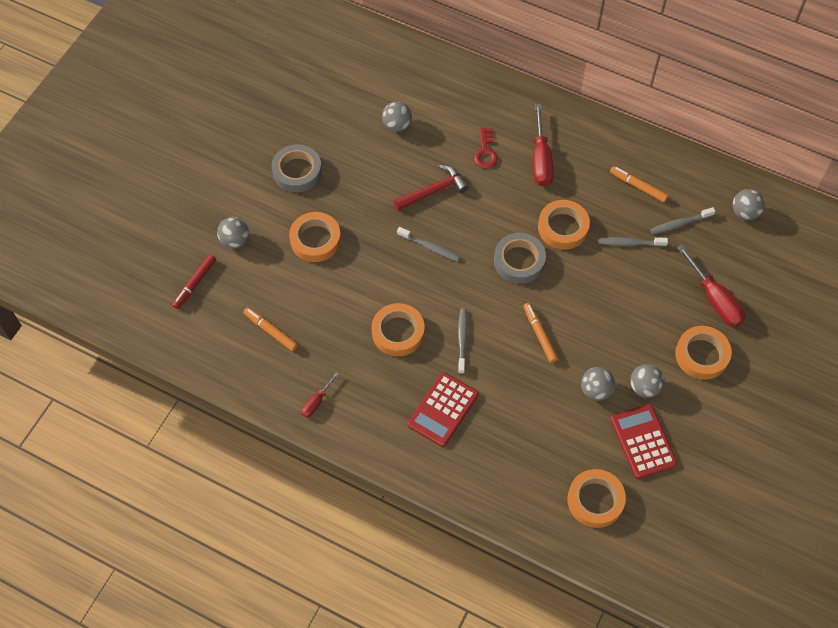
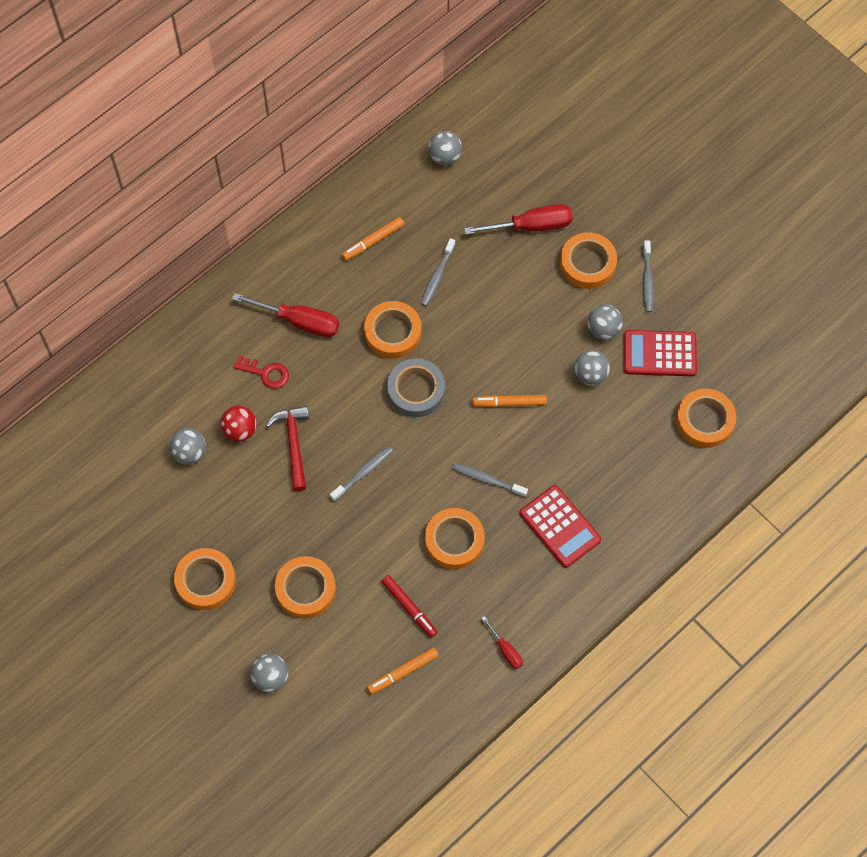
camera: 70 degrees left, 5 degrees up
red marker [172,254,216,309] -> red marker moved to [381,575,437,638]
grey tape [272,144,322,192] -> orange tape [174,548,236,610]
grey toothbrush [650,207,715,234] -> grey toothbrush moved to [643,240,654,312]
none -> red ball [220,406,257,442]

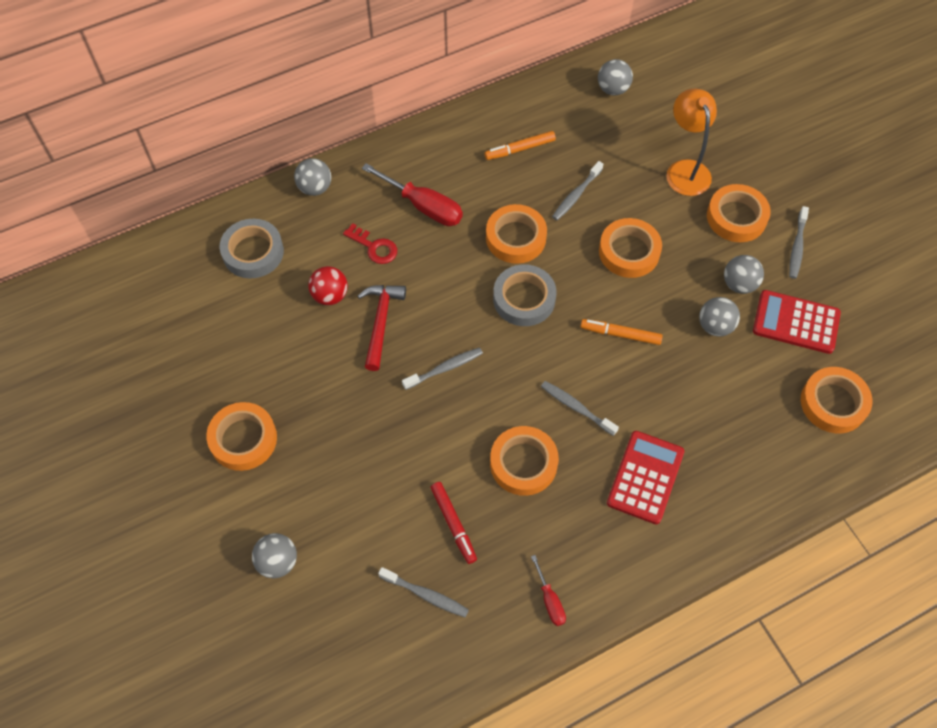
camera: 15 degrees right, 5 degrees down
grey ball [169,428,206,464] -> grey ball moved to [294,158,331,196]
orange tape [275,556,336,619] -> orange tape moved to [599,218,662,278]
orange marker [367,647,439,694] -> grey toothbrush [378,567,469,617]
red screwdriver [464,204,573,235] -> orange lamp [666,88,717,196]
red calculator [520,485,601,568] -> red calculator turned 135 degrees counterclockwise [607,431,684,524]
none -> grey tape [220,219,284,278]

